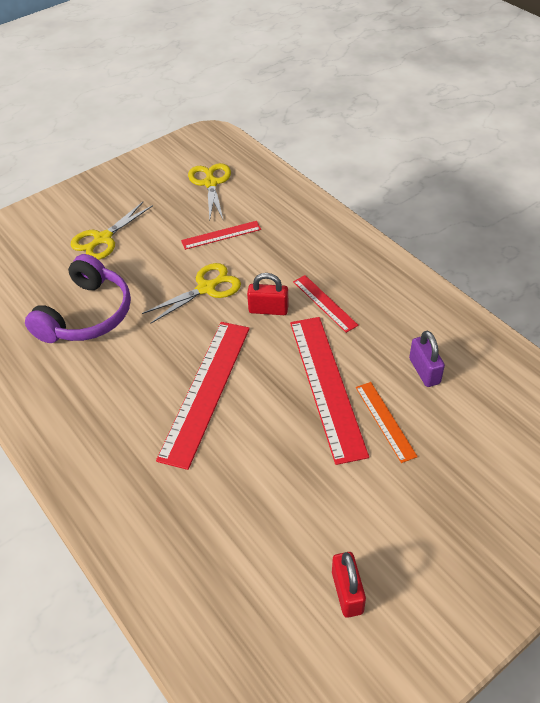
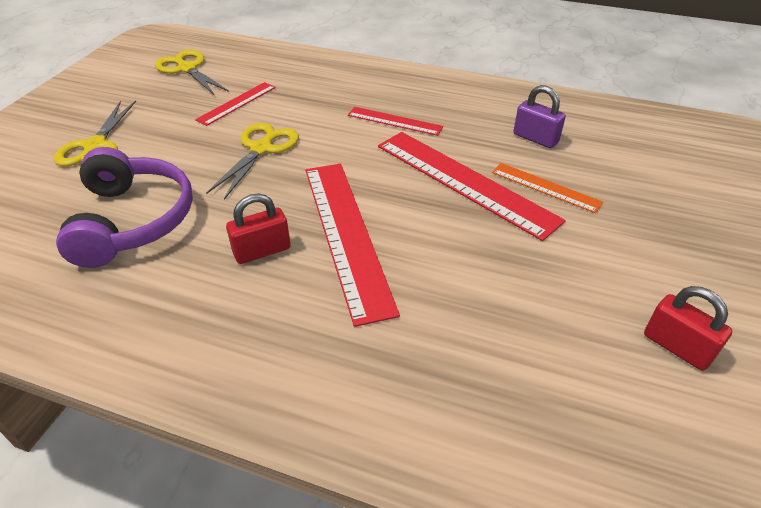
camera: 35 degrees left, 5 degrees down
red padlock [247,273,289,315] -> red padlock moved to [226,193,291,264]

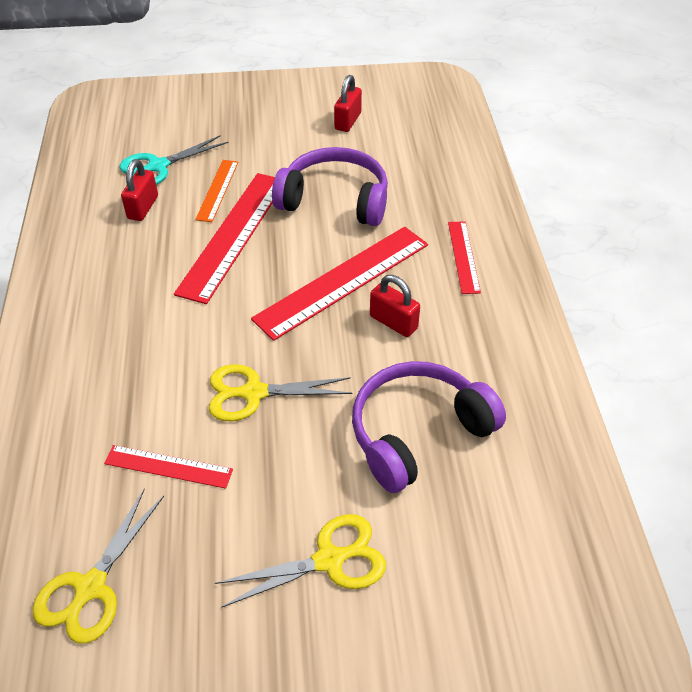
camera: 115 degrees left, 5 degrees up
red ruler [348,107,443,136] -> red ruler moved to [448,221,481,294]
purple padlock [513,85,566,148] -> red padlock [121,159,158,221]
none -> turquoise scissors [119,135,229,185]
none -> purple headphones [272,147,388,226]

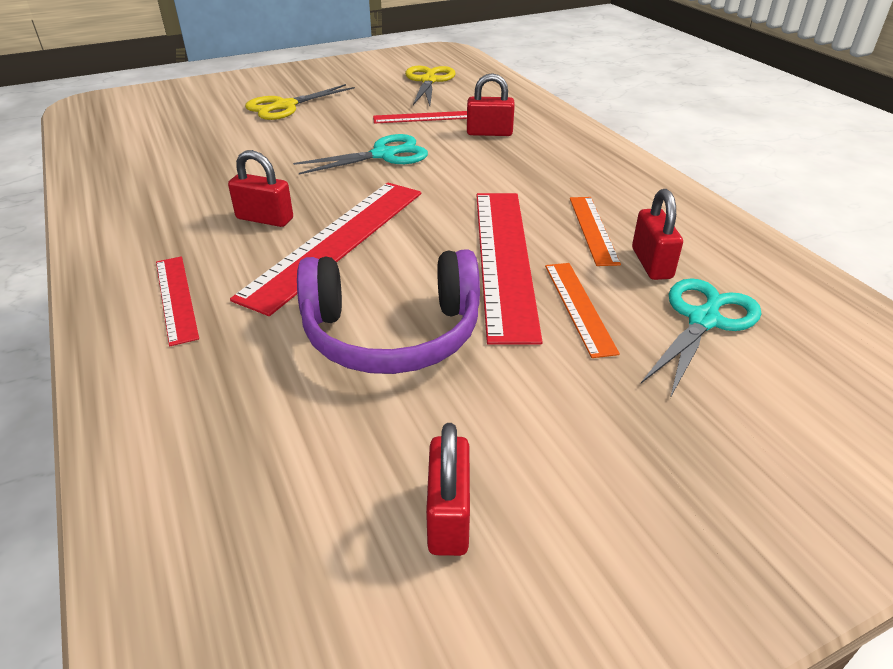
camera: 160 degrees right, 10 degrees down
yellow scissors [209,364,352,421] -> turquoise scissors [293,134,428,174]
purple headphones [352,361,506,493] -> none
none -> red padlock [467,73,515,136]
none -> orange ruler [570,197,621,266]

